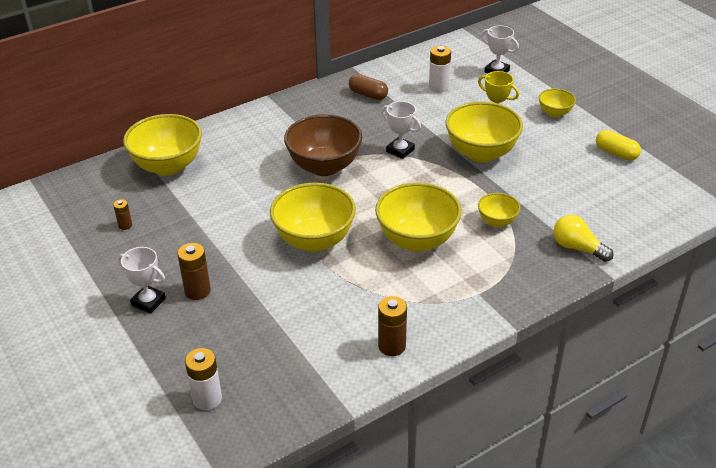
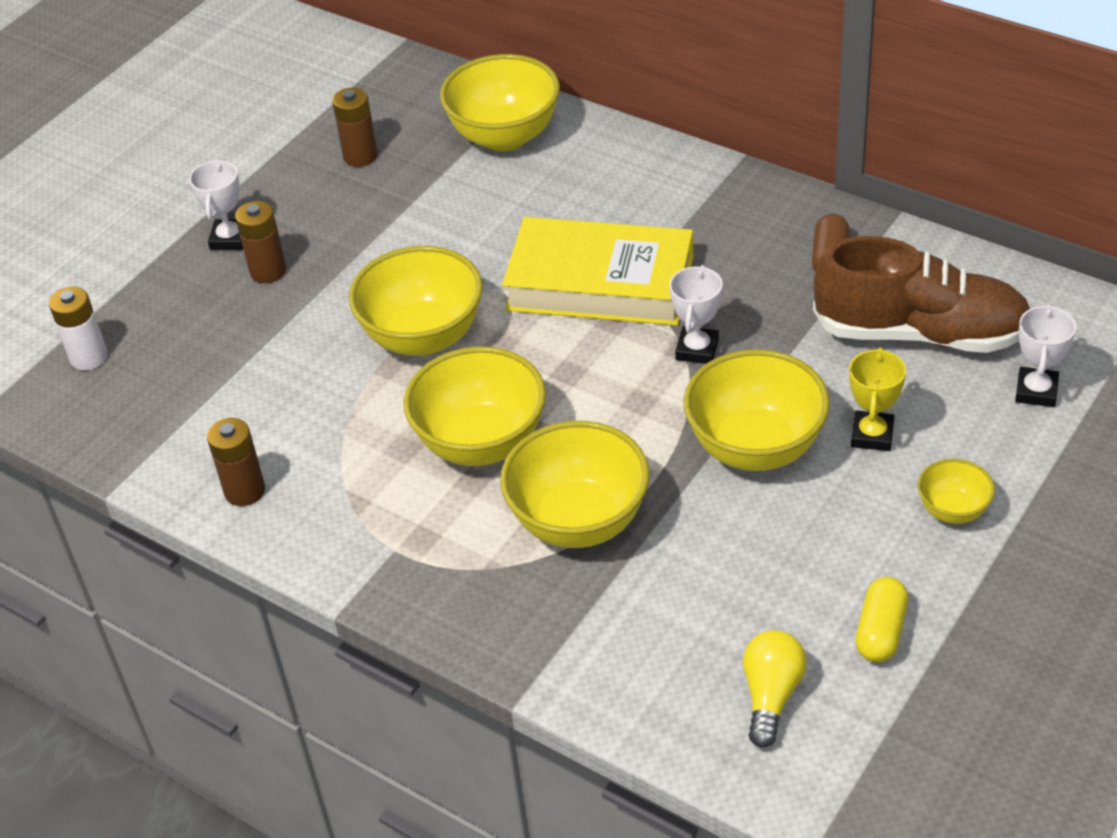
camera: 70 degrees right, 5 degrees up
brown battery [113,199,132,230] -> brown battery [332,87,378,167], size x1.75
brown bowl [284,114,362,176] -> yellow book [502,217,694,326]
white battery [429,46,451,93] -> brown shoe [813,236,1030,353]
yellow bowl [478,193,520,227] -> yellow bowl [500,421,650,548], size x1.97
yellow light bulb [554,215,614,262] -> yellow light bulb moved to [743,630,807,748]

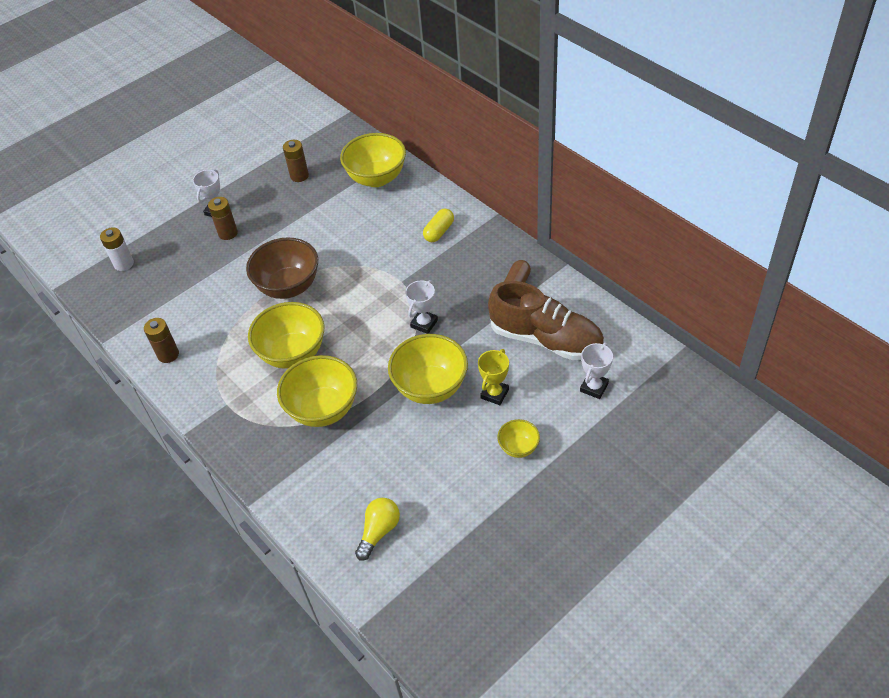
camera: 15 degrees right, 5 degrees up
yellow bowl [349,246,483,356] -> brown bowl [246,237,318,299]
yellow book [502,217,694,326] -> none
yellow capsule [855,577,908,662] -> yellow capsule moved to [423,208,454,242]

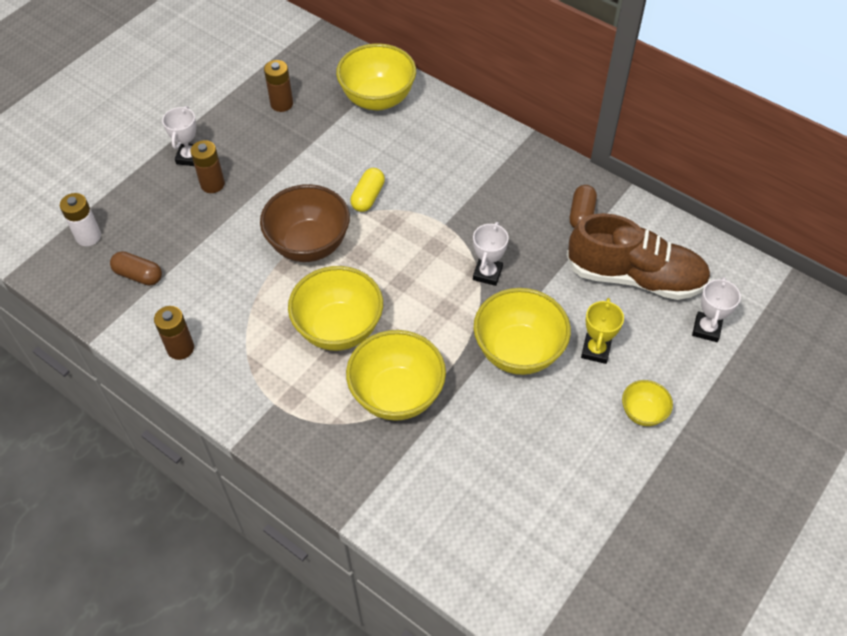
camera: 15 degrees left, 5 degrees up
yellow light bulb [355,498,400,561] -> none
yellow capsule [423,208,454,242] -> yellow capsule moved to [350,168,385,212]
none -> brown capsule [110,251,162,286]

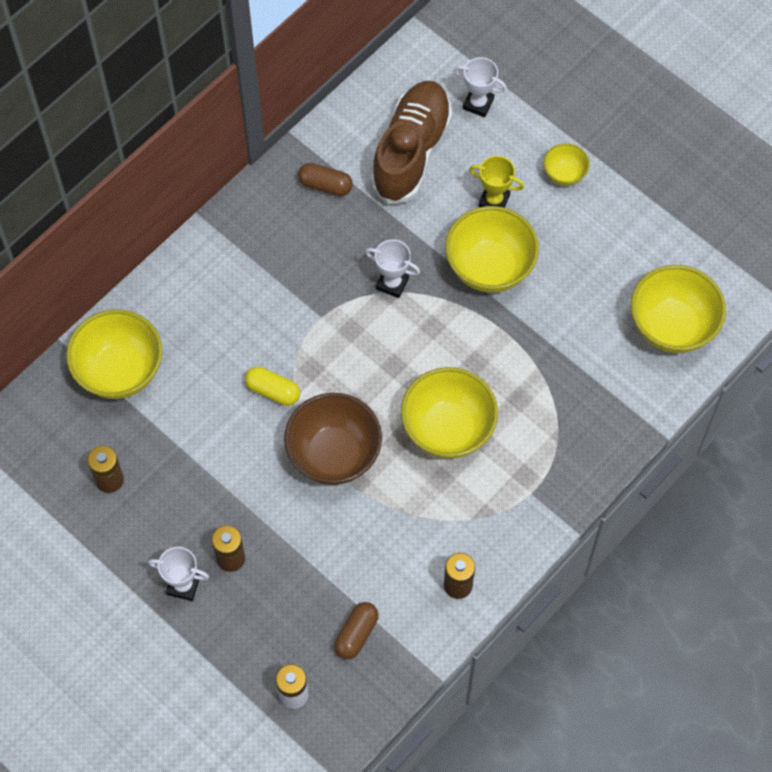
camera: 85 degrees left, 10 degrees up
yellow bowl [346,330,446,421] -> yellow bowl moved to [631,265,726,353]

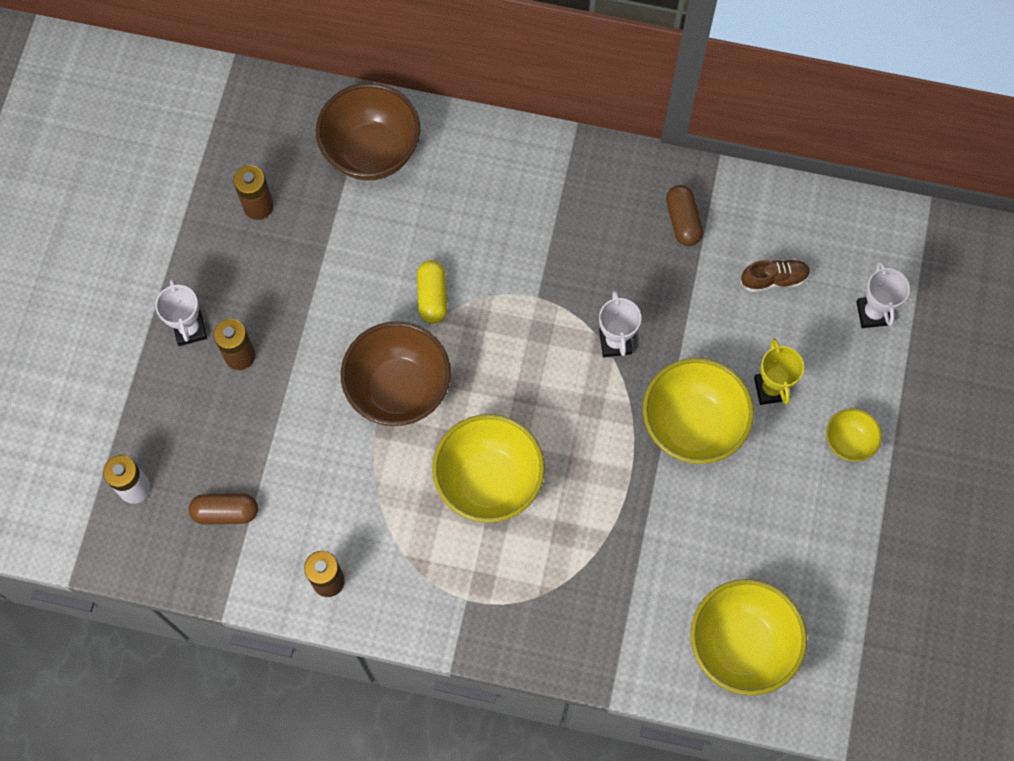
camera: 60 degrees right, 5 degrees up
yellow bowl [66,309,163,399] -> brown bowl [316,83,420,181]
brown shoe [370,81,452,204] -> brown shoe [741,259,811,292], size x0.43

